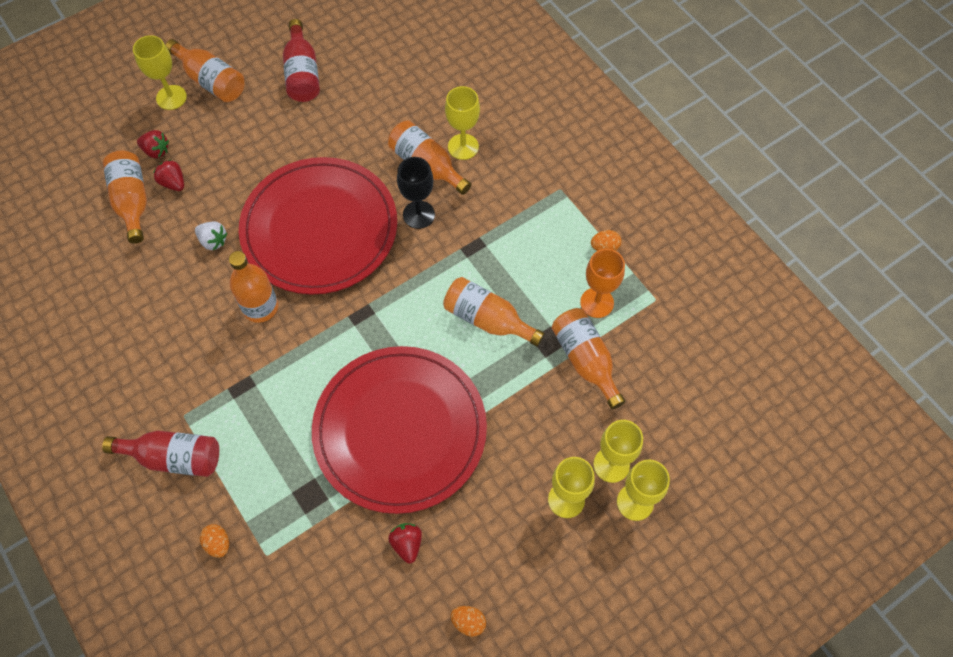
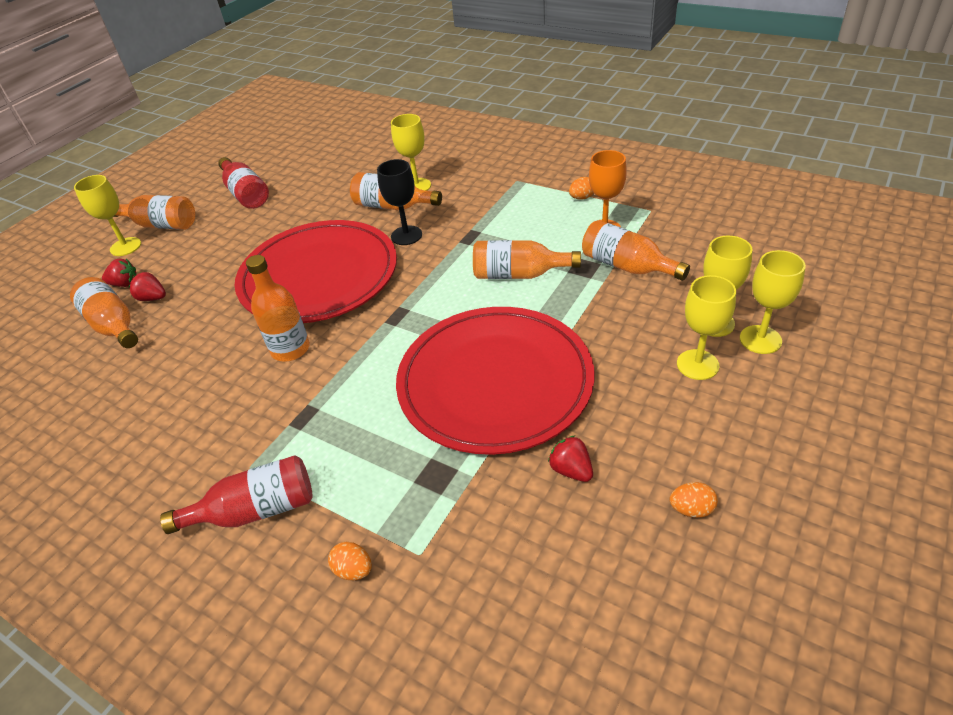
camera: 20 degrees left, 20 degrees down
white strawberry [195,221,228,250] -> none

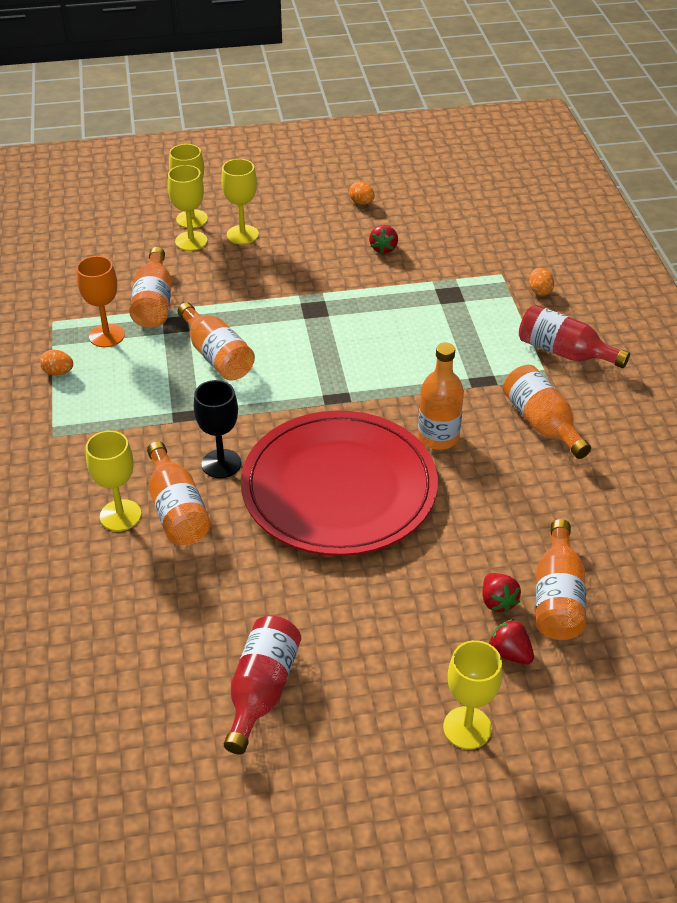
camera: 135 degrees left, 0 degrees up
orange bottle [114,195,195,229] -> orange bottle moved to [503,365,591,459]
red plate [396,307,595,455] -> none

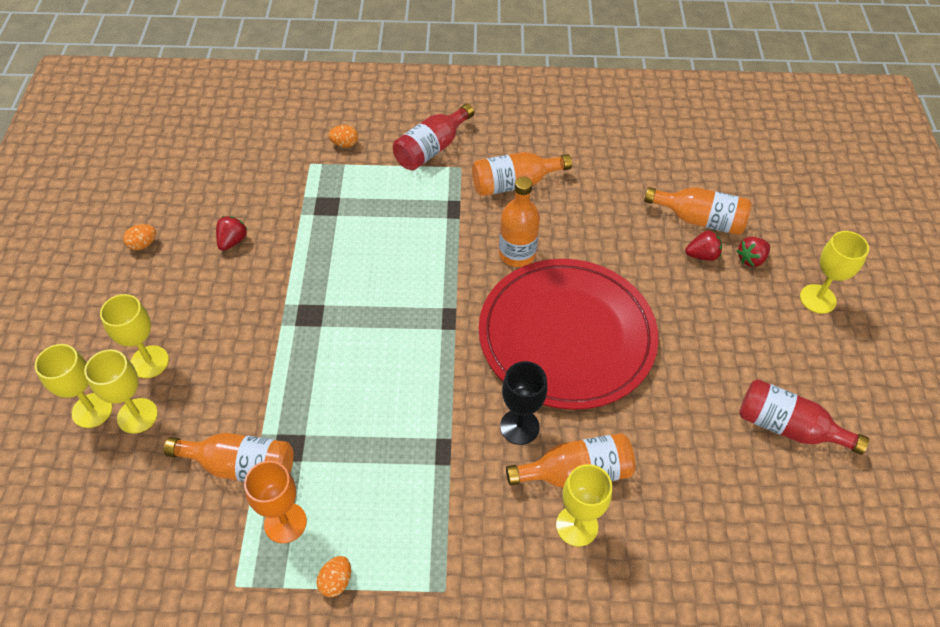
camera: 80 degrees left, 10 degrees up
orange bottle [177,302,255,381] -> none
red strawberry [369,225,398,254] -> red strawberry turned 90 degrees counterclockwise [216,216,247,251]

